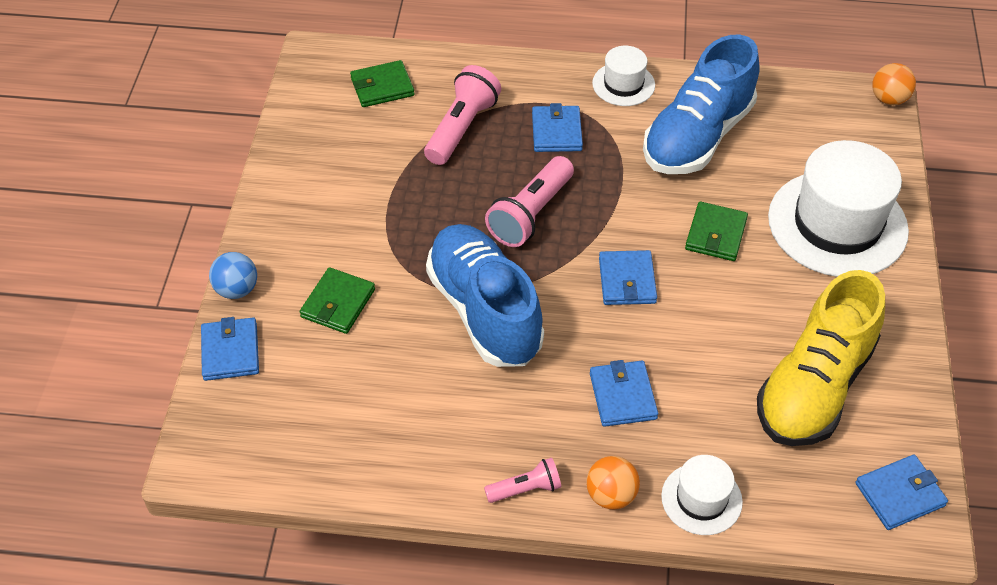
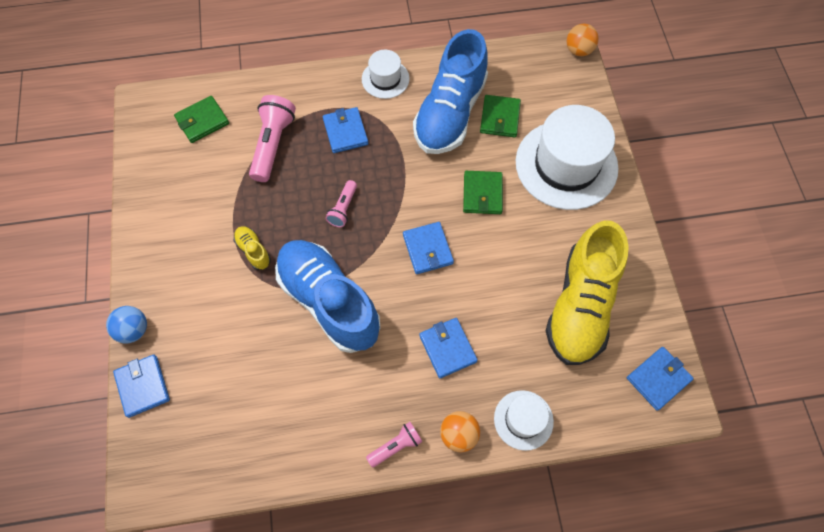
camera: 15 degrees left, 15 degrees up
green wallet [300,267,375,334] -> green wallet moved to [480,95,521,137]
pink flashlight [485,156,574,247] -> pink flashlight [325,180,357,227], size x0.56
none -> yellow shoe [234,226,271,270]

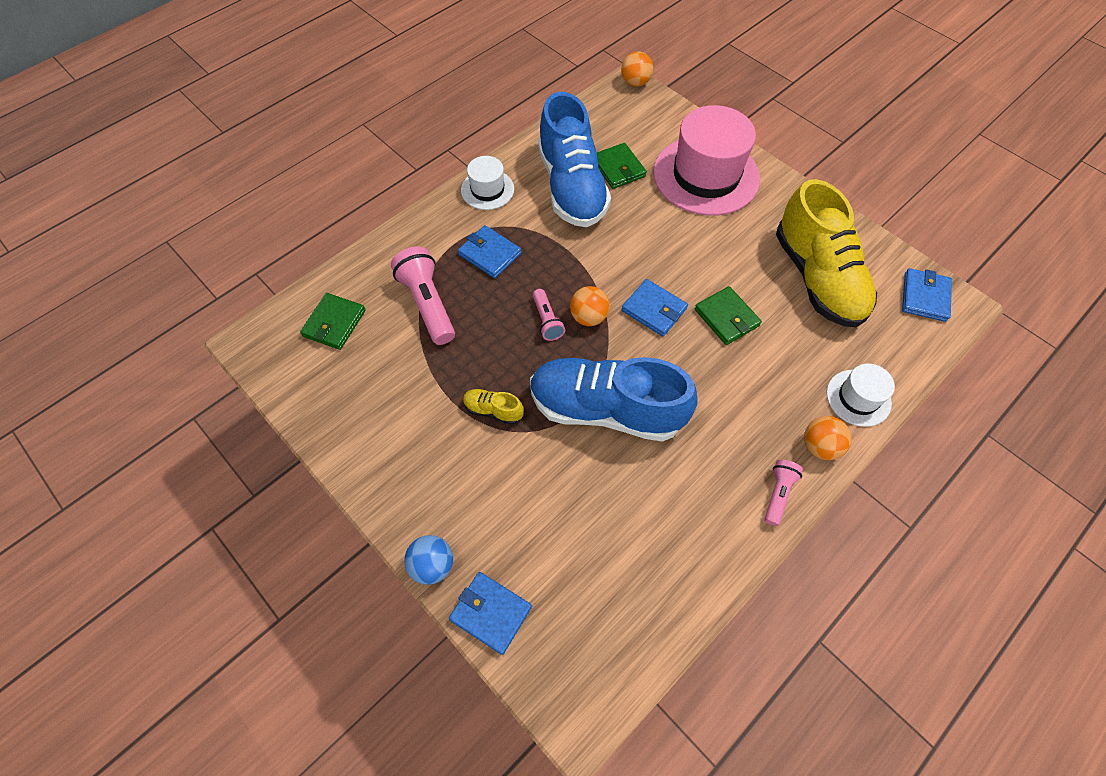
camera: 35 degrees left, 5 degrees down
blue wallet [419,318,478,378] -> none
green wallet [463,171,503,214] -> green wallet moved to [695,286,762,345]
white hat [516,105,619,210] -> pink hat [653,105,760,216]
none -> orange ball [570,286,610,326]

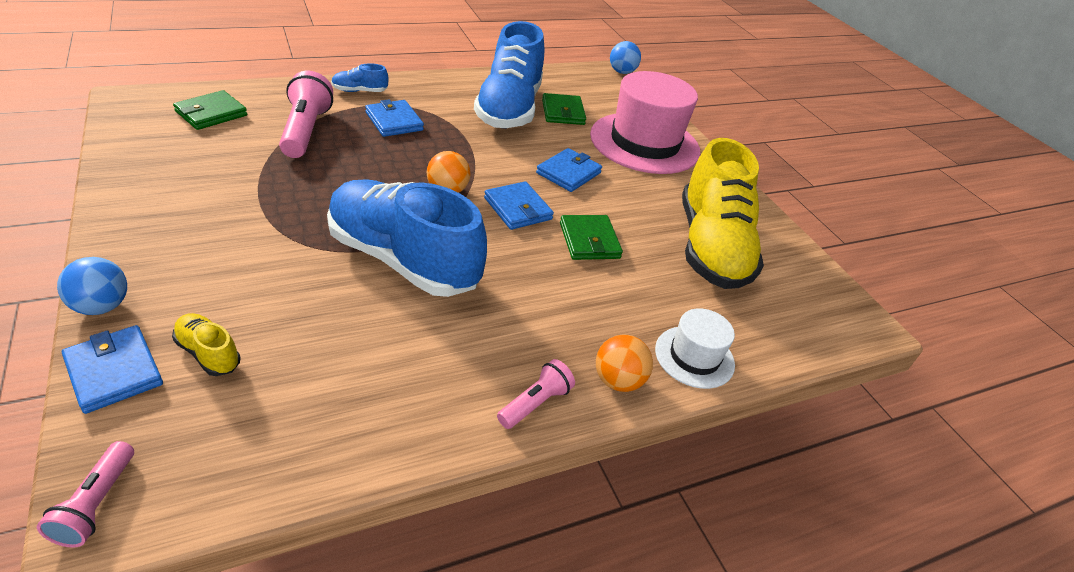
camera: 15 degrees right, 20 degrees down
white hat [461,156,514,210] -> none
yellow shoe [463,389,524,425] -> yellow shoe moved to [172,313,241,376]
pink flashlight [533,289,565,341] -> pink flashlight moved to [37,441,134,548]
orange ball [621,51,653,87] -> blue ball [610,41,641,74]
blue wallet [902,268,952,322] -> blue wallet moved to [536,148,602,192]
none -> blue shoe [331,63,389,92]

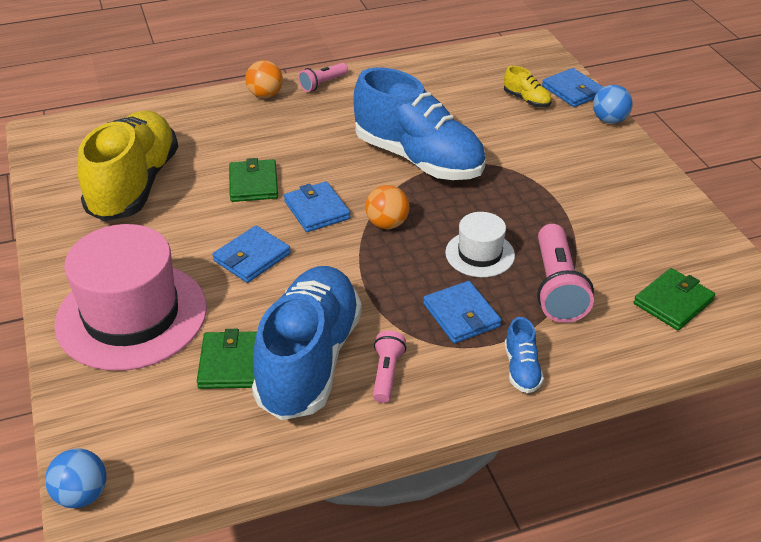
camera: 170 degrees left, 0 degrees up
pink flashlight [37,441,134,548] -> pink flashlight moved to [373,331,406,403]
blue shoe [331,63,389,92] -> blue shoe turned 90 degrees clockwise [504,317,544,393]
white hat [655,308,735,389] -> white hat moved to [445,212,515,277]

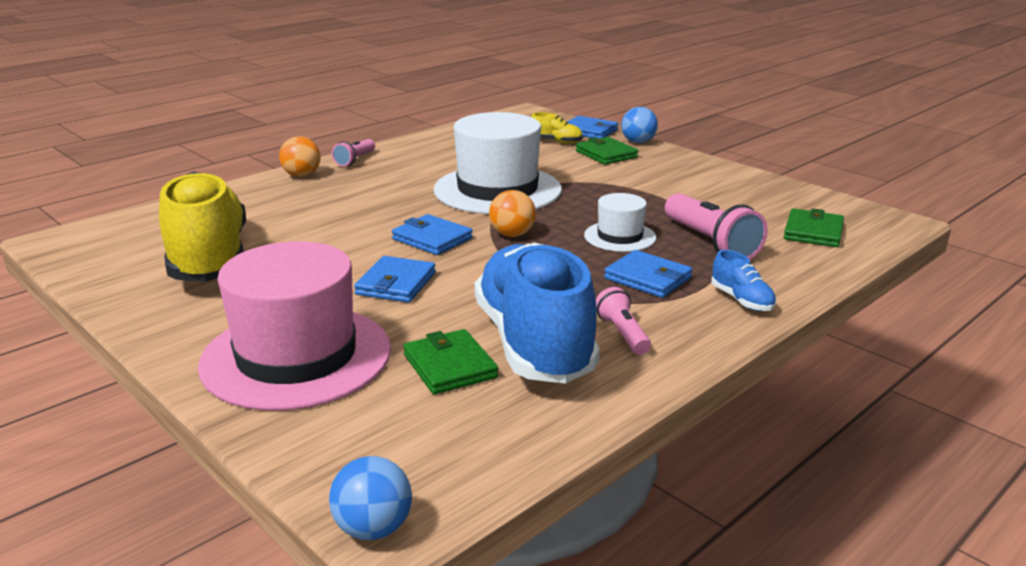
camera: 25 degrees left, 15 degrees down
green wallet [229,158,278,202] -> green wallet moved to [576,137,639,165]
blue shoe [354,67,486,180] -> white hat [434,112,562,214]

